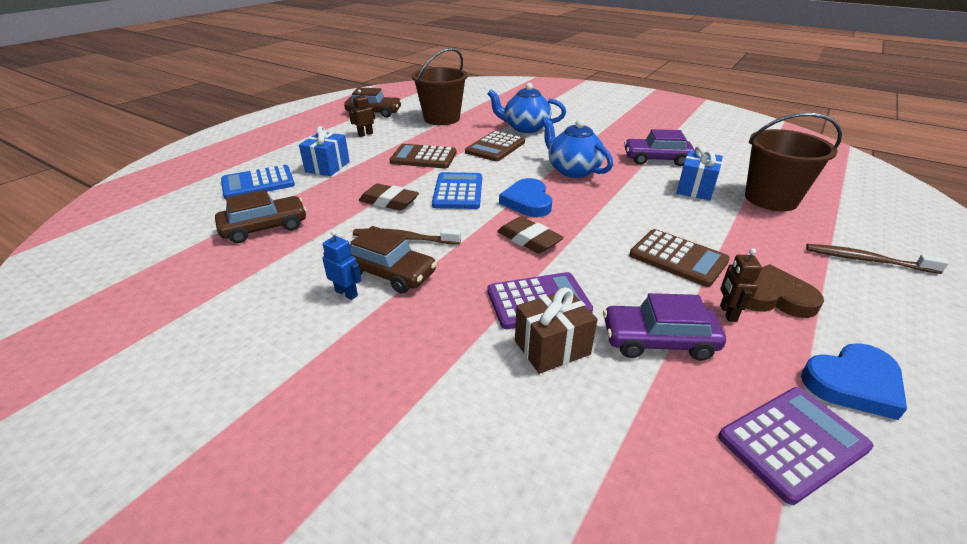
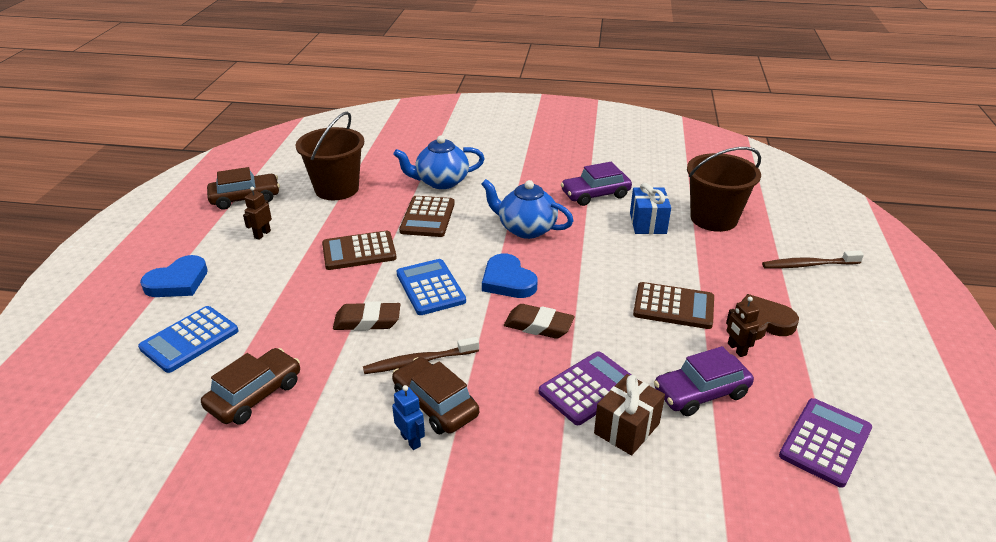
camera: 25 degrees left, 0 degrees up
blue gift [299,126,350,176] -> none
blue robot [322,230,362,300] -> blue robot turned 45 degrees clockwise [392,385,425,450]
brown car [350,226,437,293] -> brown car turned 135 degrees counterclockwise [392,357,479,434]
blue heart [801,343,907,420] -> blue heart moved to [140,255,208,297]

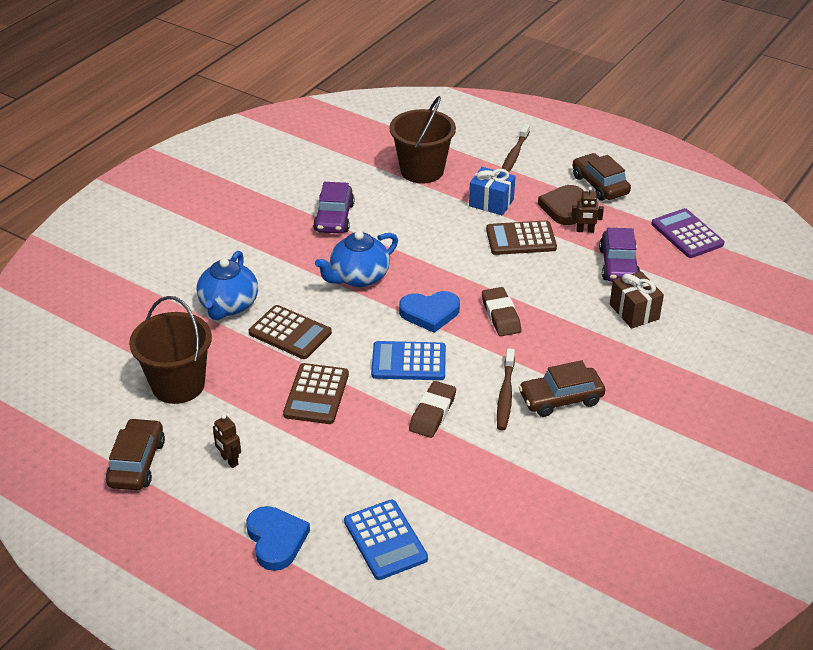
camera: 65 degrees left, 5 degrees up
brown car [201,348,300,425] -> brown car moved to [573,153,631,201]
blue robot [392,385,425,450] -> none
brown eraser [504,304,574,339] -> brown eraser turned 60 degrees counterclockwise [482,287,521,336]
purple calculator [539,351,631,425] -> none
blue gift [630,183,671,234] -> blue gift moved to [469,167,516,215]
brown calculator [633,282,714,329] -> brown calculator turned 135 degrees counterclockwise [486,221,557,255]

